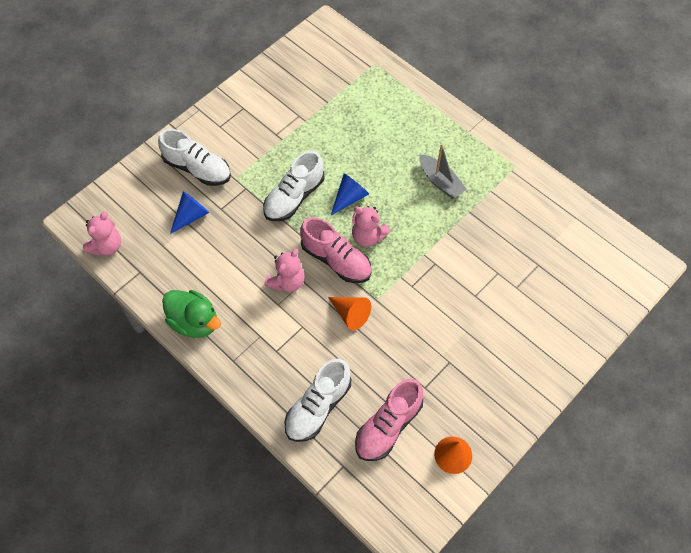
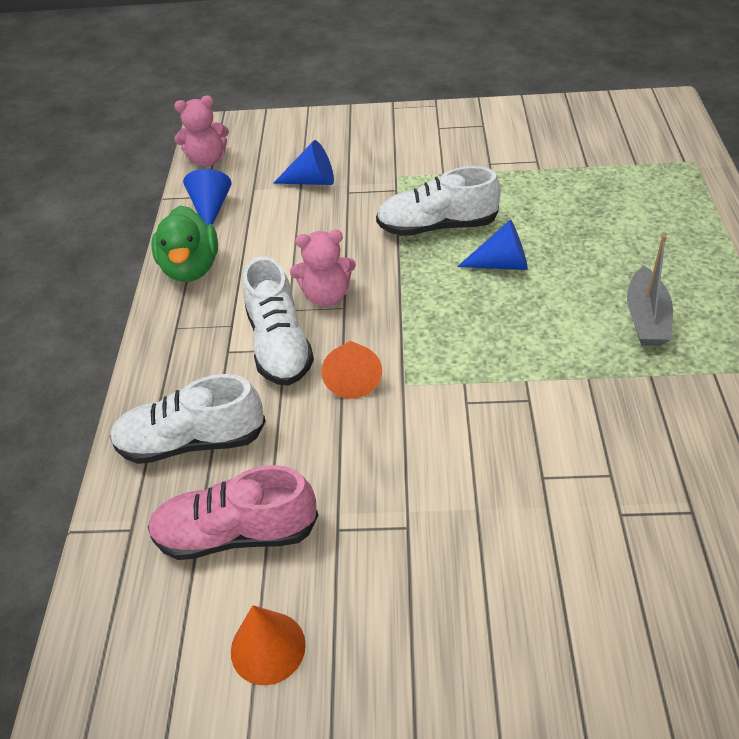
camera: 50 degrees right, 15 degrees down
white shoe [158,129,231,186] -> white shoe moved to [242,256,314,386]
pink shoe [300,217,371,283] -> none
pink teddy bear [352,206,391,247] -> none
none -> blue cone [183,169,232,226]

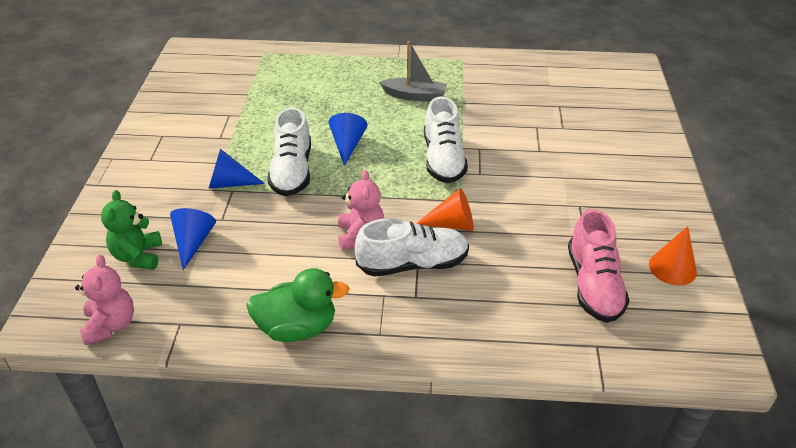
camera: 90 degrees left, 5 degrees down
white shoe [110,374,266,464] -> white shoe moved to [424,97,468,183]
blue cone [183,169,232,226] -> blue cone moved to [208,149,265,189]
none -> green teddy bear [101,190,162,270]

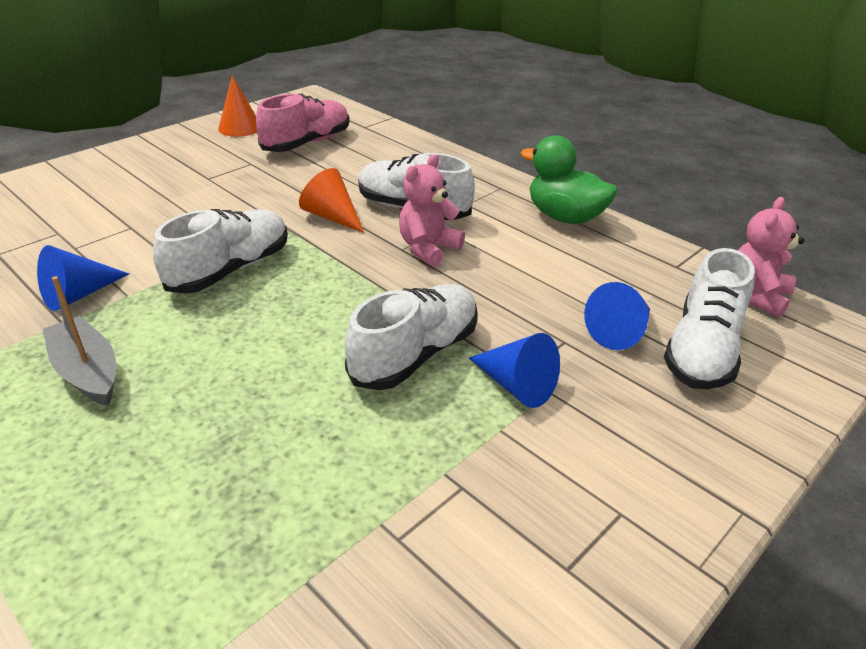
camera: 140 degrees left, 5 degrees down
green teddy bear [101,190,162,270] -> white shoe [664,248,755,389]
blue cone [329,113,368,166] -> blue cone moved to [37,245,129,311]

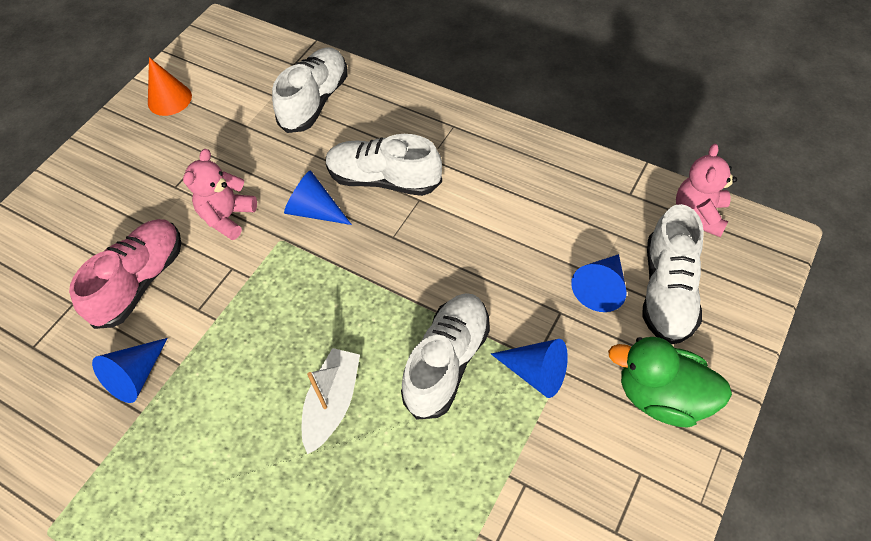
camera: 10 degrees left, 20 degrees up
grey boat [43,276,116,406] -> none
white shoe [153,209,288,294] -> white shoe moved to [272,48,348,133]
pink shoe [256,93,349,152] -> pink shoe moved to [69,219,181,329]
orange cone [299,168,364,233] -> blue cone [284,170,352,225]
pink teddy bear [399,154,465,267] -> pink teddy bear moved to [183,149,257,240]
green duck [520,135,618,224] -> green duck moved to [608,337,732,428]
none -> white boat [302,348,360,454]

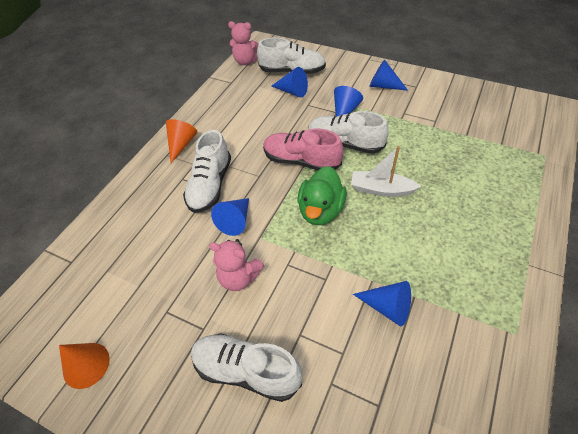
camera: 95 degrees left, 5 degrees down
pink shoe [69,219,181,329] -> pink shoe moved to [263,129,343,171]
white shoe [272,48,348,133] -> white shoe moved to [191,333,303,402]
green duck [608,337,732,428] -> green duck moved to [298,166,347,225]
none -> orange cone [166,119,197,163]
none -> blue cone [369,59,408,91]

